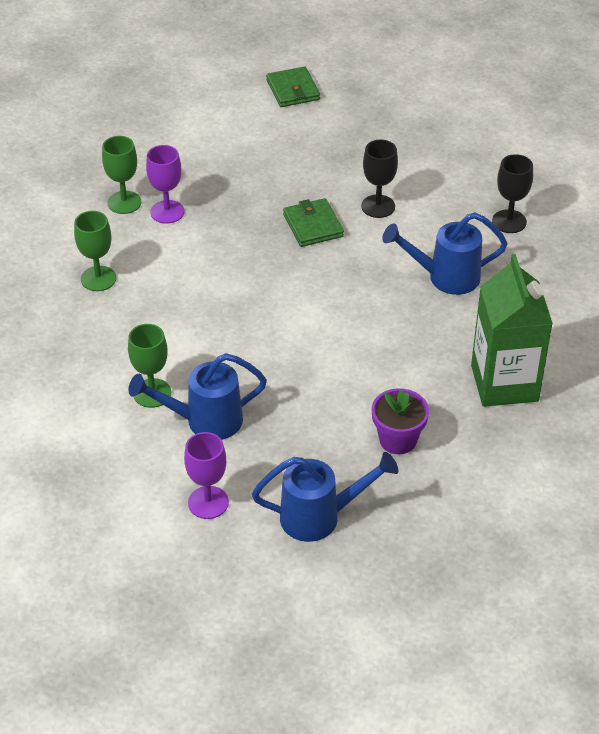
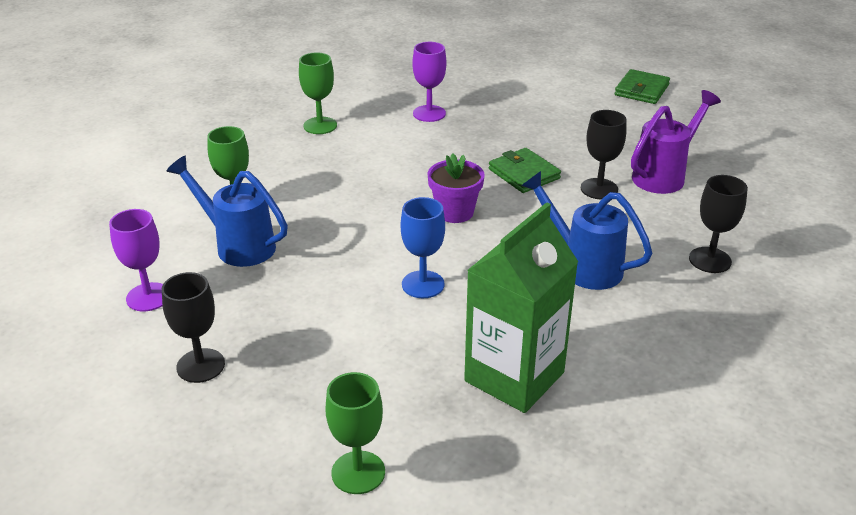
camera: 45 degrees right, 10 degrees down
green goblet [102,136,141,214] -> green goblet moved to [325,372,385,494]
blue watering can [252,452,399,542] -> black goblet [162,272,225,383]
green wallet [283,198,344,247] -> green wallet turned 60 degrees counterclockwise [489,148,561,193]
purple flower pot [372,388,429,454] -> purple flower pot moved to [427,154,485,223]
none -> blue goblet [401,197,445,298]
none -> purple watering can [631,90,721,194]

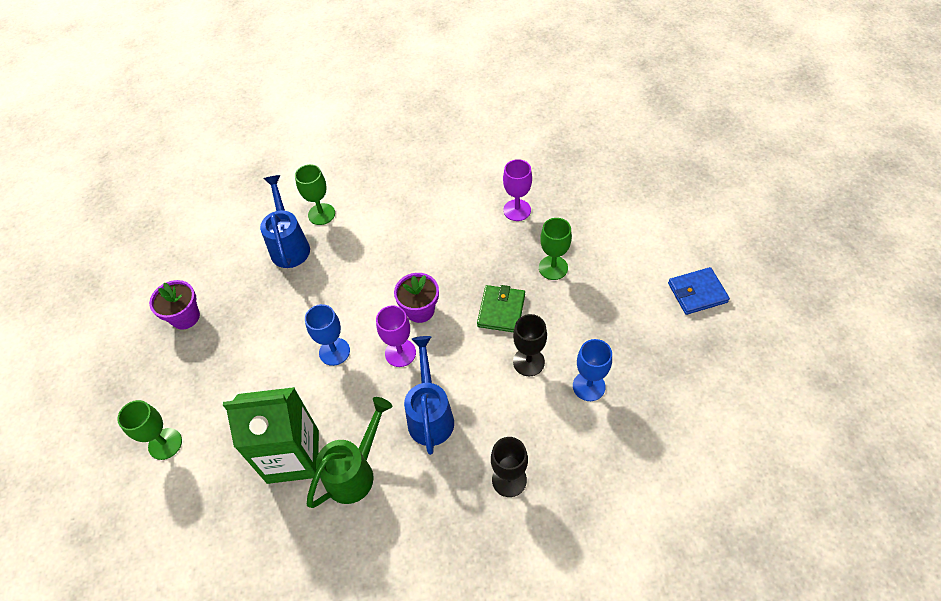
camera: 50 degrees right, 20 degrees up
purple goblet [109,209,163,311] -> purple goblet moved to [376,306,416,367]
black goblet [162,272,225,383] -> purple flower pot [149,280,200,330]
green goblet [299,52,337,134] -> green goblet moved to [539,218,572,280]
green wallet [615,69,670,104] -> blue wallet [668,267,730,315]
purple watering can [631,90,721,194] -> blue goblet [573,339,612,401]
none -> green watering can [307,397,392,508]

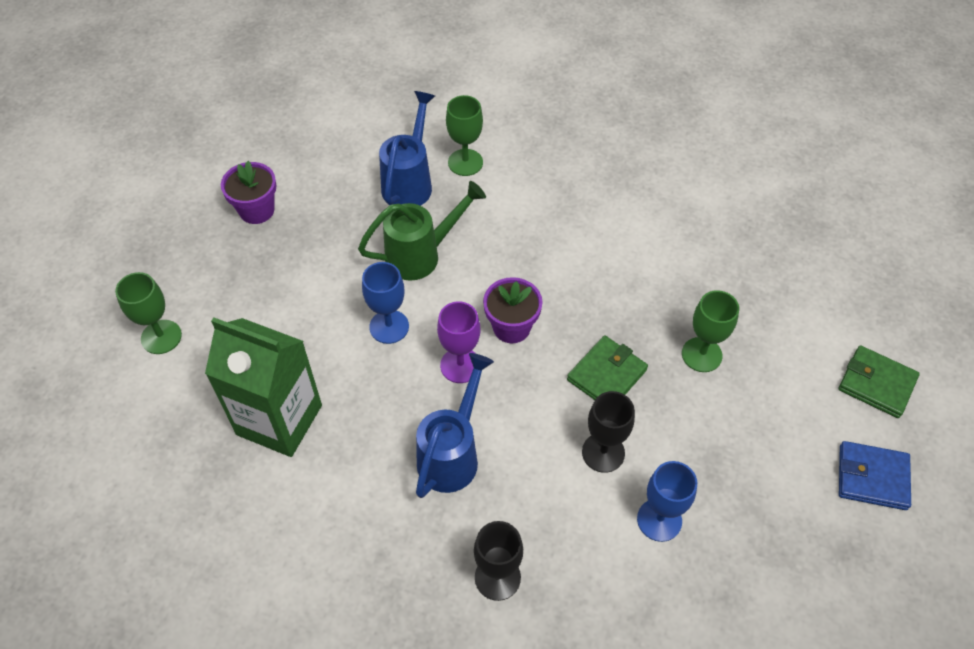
camera: 25 degrees right, 0 degrees up
green watering can [307,397,392,508] -> green watering can moved to [358,181,486,280]
purple goblet [503,159,532,221] -> none
none -> green wallet [839,345,920,418]

